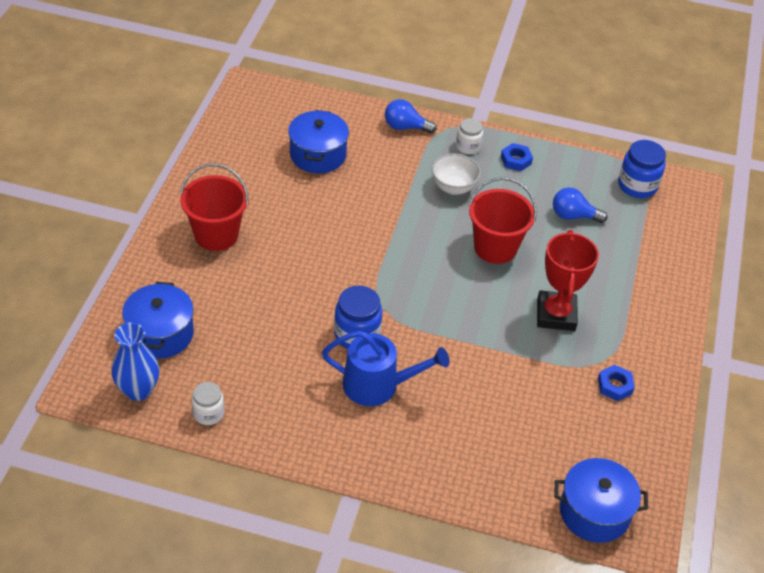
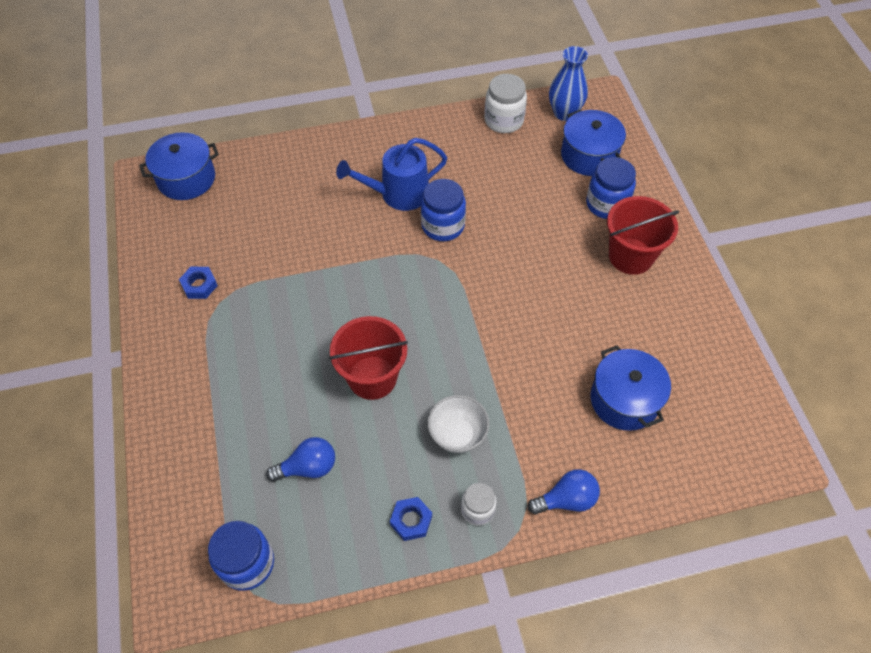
camera: 155 degrees right, 10 degrees up
white jar [192,382,224,425] -> white jar [484,74,527,133], size x1.58
red trophy [537,230,599,331] -> none
none -> blue jar [586,157,636,219]

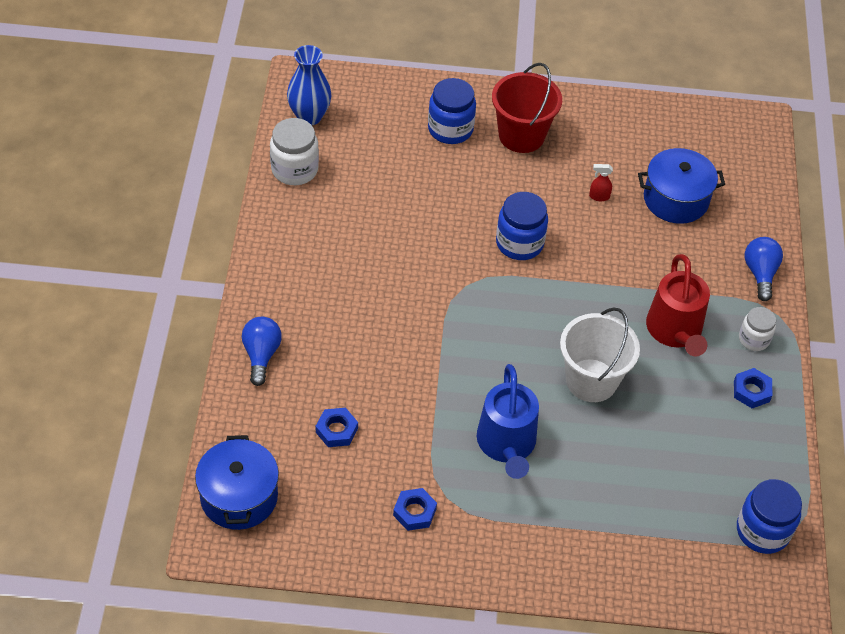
camera: 75 degrees left, 5 degrees down
blue light bulb [266,437,335,482] -> blue light bulb moved to [242,317,282,386]
red bucket [329,316,408,400] -> white bucket [560,307,640,402]
blue watering can [336,138,447,211] -> blue watering can moved to [477,364,539,479]
blue jar [421,179,466,241] -> blue jar moved to [496,192,548,260]
white bowl [428,395,489,453] -> red watering can [646,254,710,357]
blue pot [561,110,626,176] -> none
none -> blue nut [316,408,358,447]
none -> red spray bottle [589,164,613,201]

